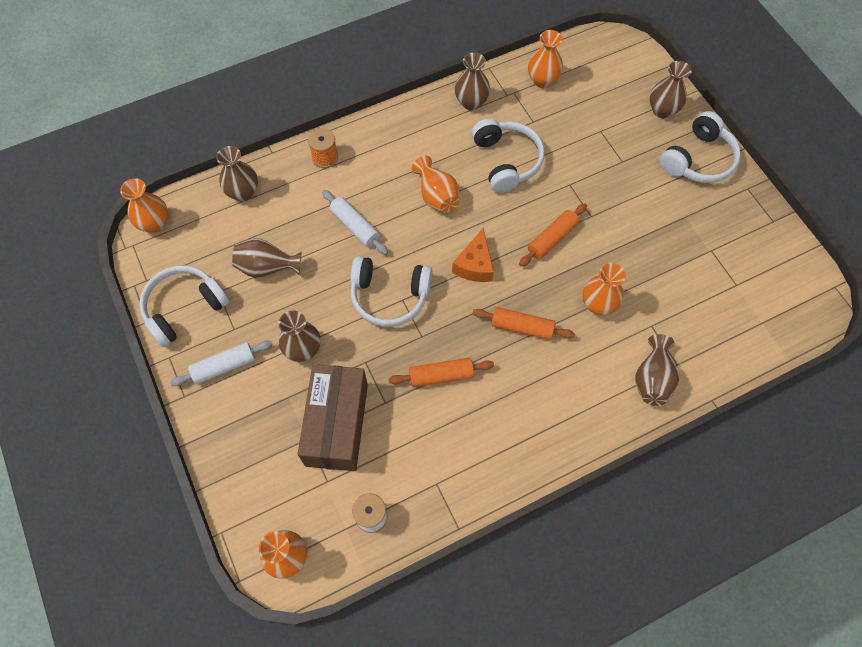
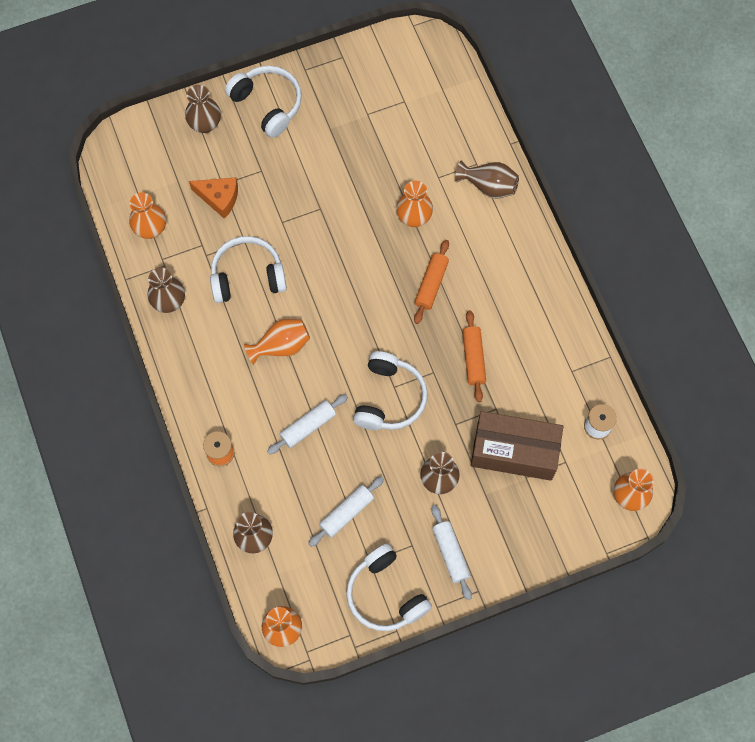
camera: 85 degrees left, 5 degrees up
brown vase [232,238,302,278] -> white rolling pin [308,476,384,547]
orange cheese [452,228,494,282] -> orange cheese moved to [189,177,238,219]
orange rolling pin [519,203,587,267] -> none

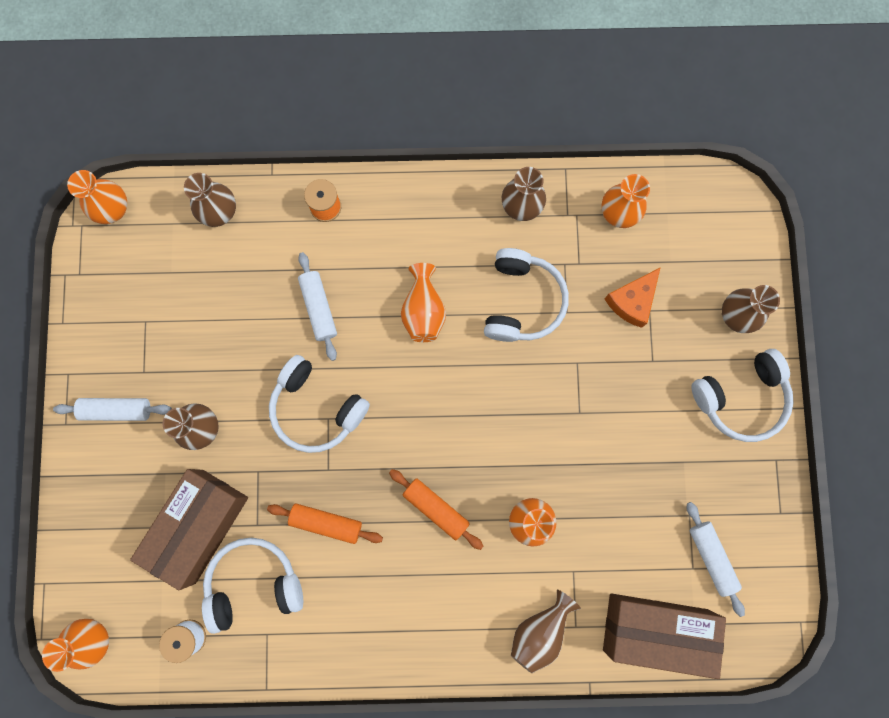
camera: 110 degrees right, 10 degrees up
white rolling pin [308,476,384,547] -> white rolling pin moved to [687,502,745,617]
white headphones [346,544,432,631] -> white headphones moved to [202,538,303,634]
none -> brown box [603,593,726,679]

